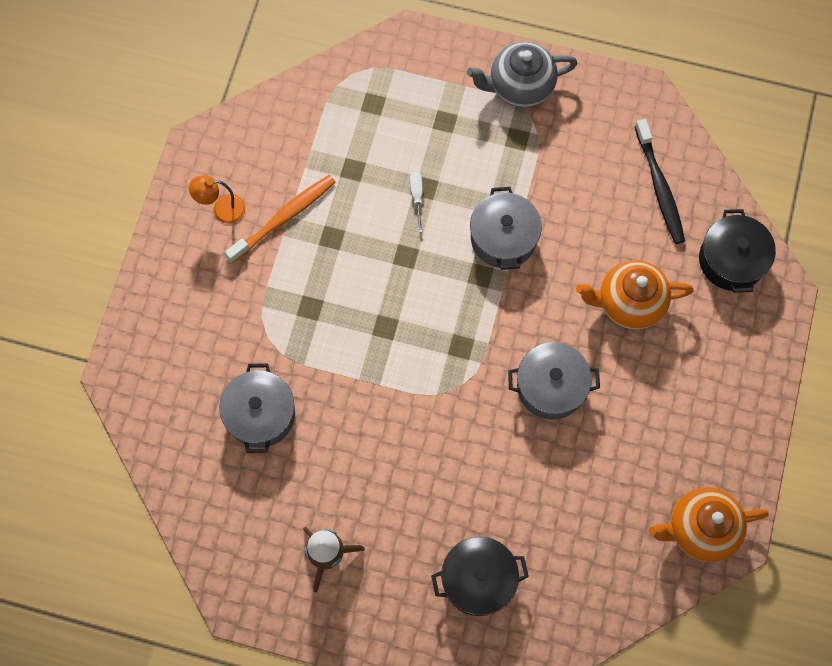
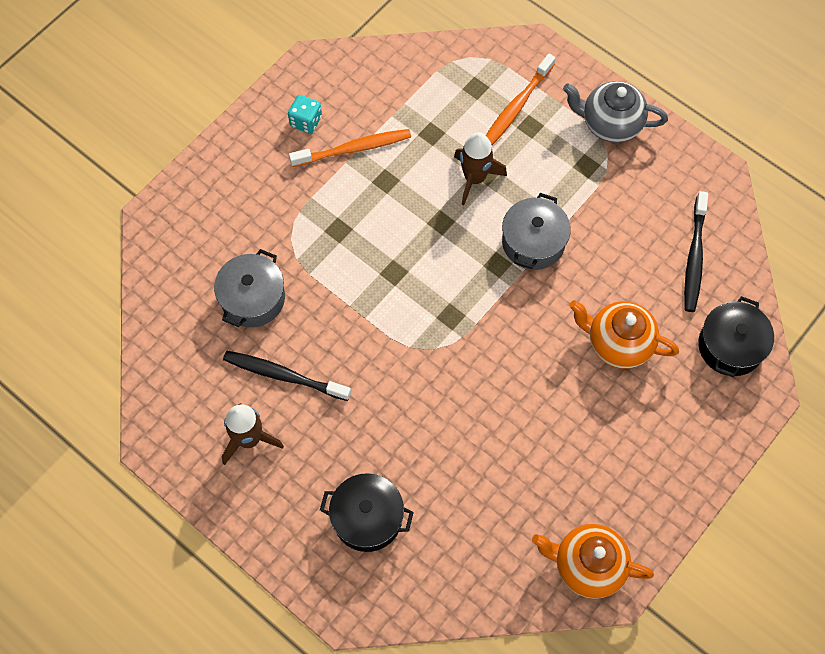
camera: 25 degrees right, 5 degrees down
orange lamp [189,175,246,224] -> turquoise dice [288,95,322,134]
white screwdriver [410,172,423,233] -> brown rocket [454,132,507,205]
grey pot [508,342,600,420] -> none
none -> black toothbrush [223,351,351,401]
none -> orange toothbrush [486,54,556,145]

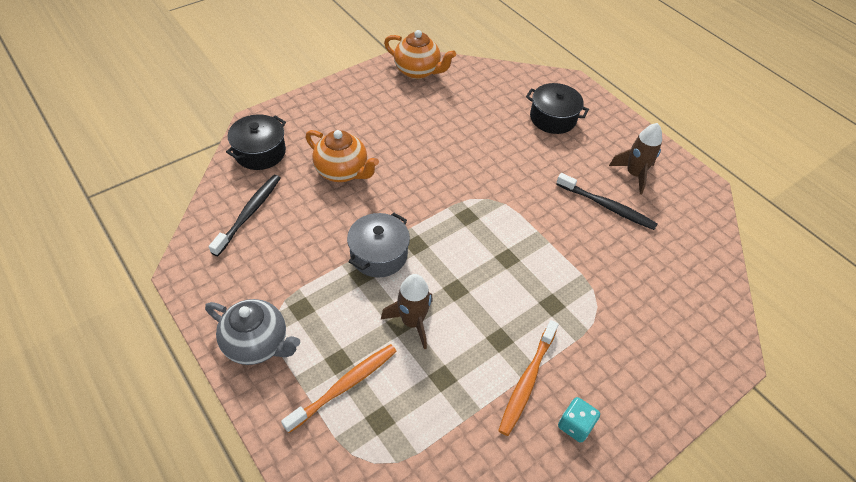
camera: 170 degrees left, 15 degrees down
grey pot [214,249,285,327] -> none
orange toothbrush [289,129,411,167] -> orange toothbrush turned 60 degrees counterclockwise [498,320,559,436]

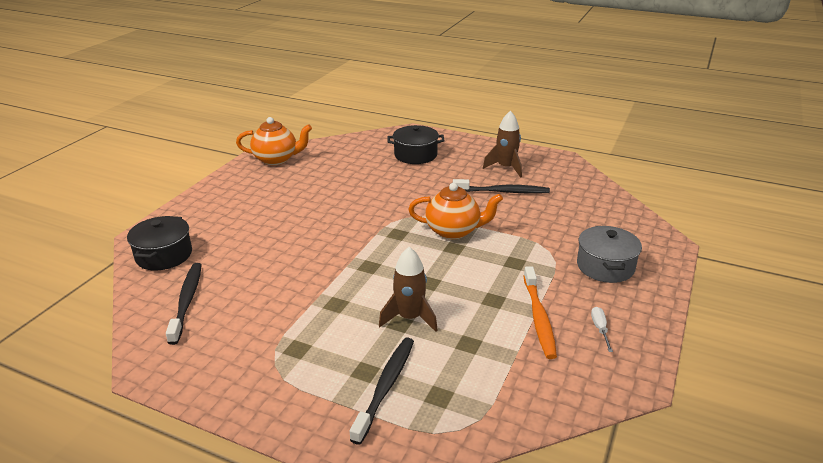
camera: 25 degrees left, 20 degrees down
grey teapot [205,299,300,365] -> none
orange toothbrush [281,344,397,433] -> black toothbrush [350,337,414,445]
orange teapot [305,130,379,182] -> orange teapot moved to [408,183,503,240]
grey pot [347,213,410,278] -> grey pot moved to [577,226,642,283]
turquoise dice [558,397,600,443] -> white screwdriver [591,307,613,352]

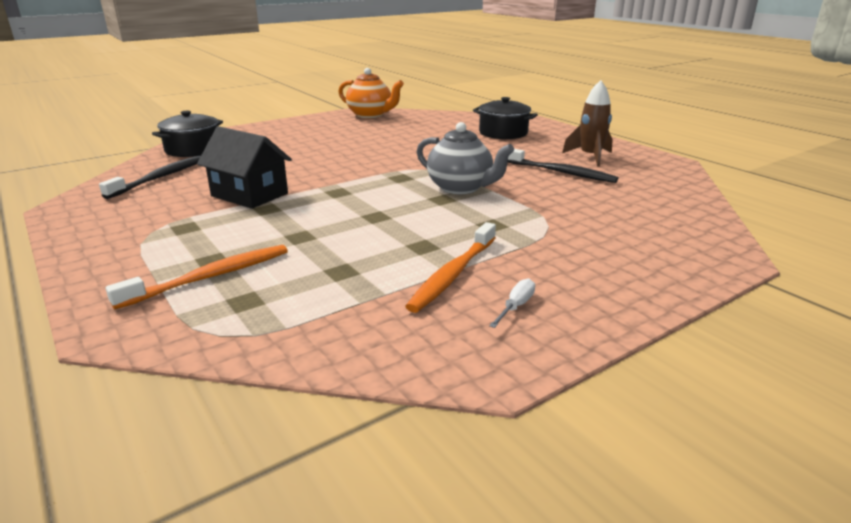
camera: 30 degrees right, 5 degrees down
black toothbrush [350,337,414,445] -> orange toothbrush [105,245,288,309]
brown rocket [379,247,438,332] -> none
orange teapot [408,183,503,240] -> grey teapot [417,122,514,194]
grey pot [577,226,642,283] -> none
none -> black house [197,126,292,209]

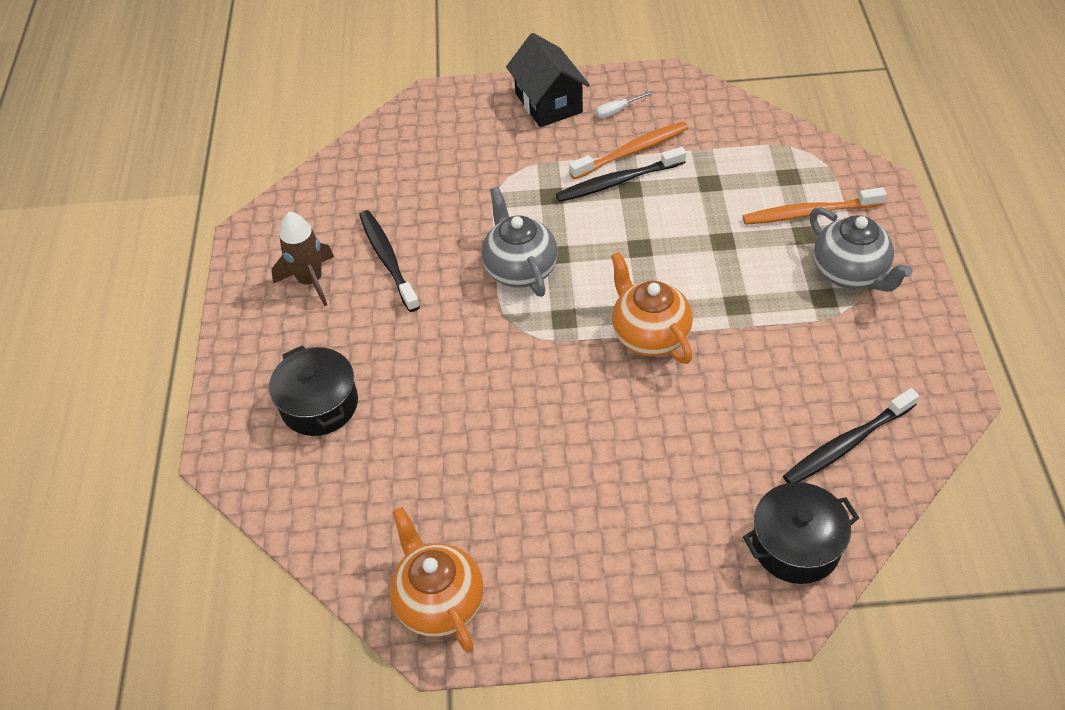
camera: 145 degrees left, 25 degrees up
black house [197,126,292,209] -> black house moved to [506,33,590,127]
none -> black toothbrush [556,147,686,202]
none -> orange teapot [611,252,693,364]
none -> grey teapot [810,207,913,292]

